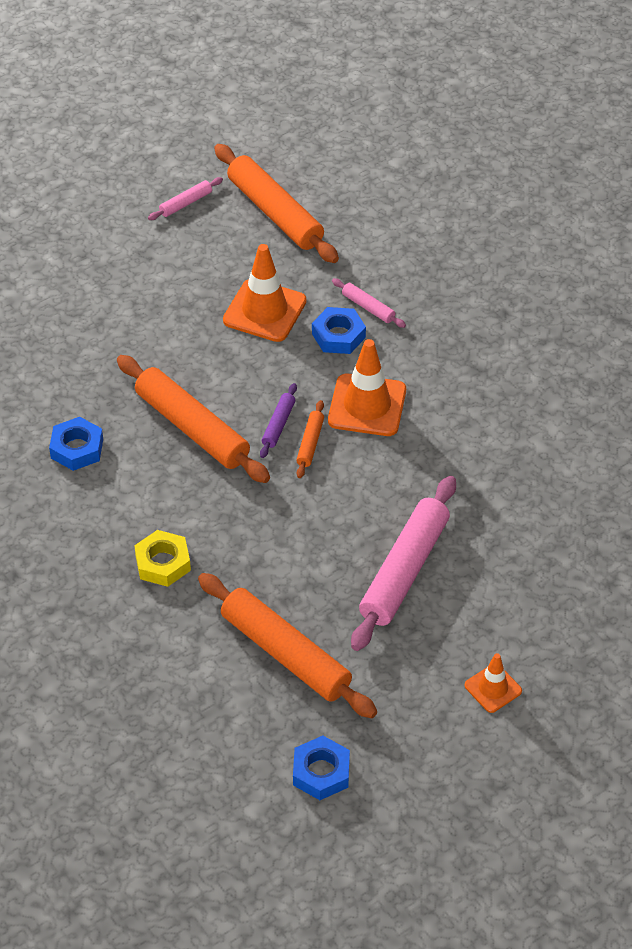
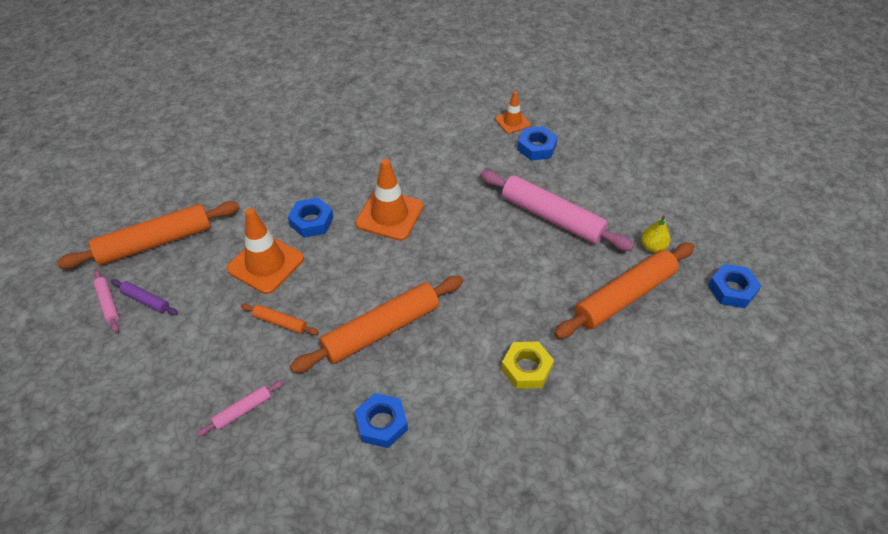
camera: 80 degrees left, 0 degrees up
purple rolling pin [260,383,297,458] -> purple rolling pin moved to [111,279,178,315]
orange rolling pin [296,400,324,478] -> orange rolling pin moved to [241,303,319,335]
pink rolling pin [332,278,406,328] -> pink rolling pin moved to [196,380,284,436]
orange traffic cone [465,653,522,713] -> orange traffic cone moved to [495,91,530,134]
none -> blue nut [517,126,558,161]
none -> yellow pear [641,216,670,253]

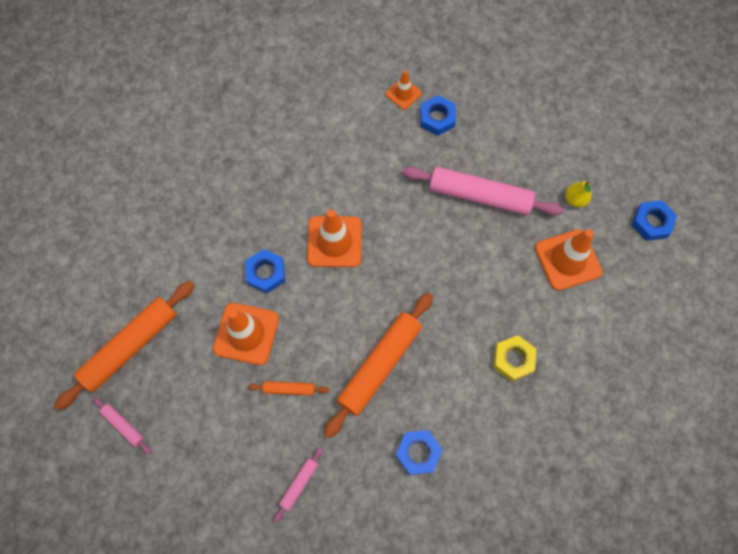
camera: 20 degrees left, 20 degrees up
purple rolling pin [111,279,178,315] -> none
orange rolling pin [554,243,695,339] -> orange traffic cone [535,229,602,291]

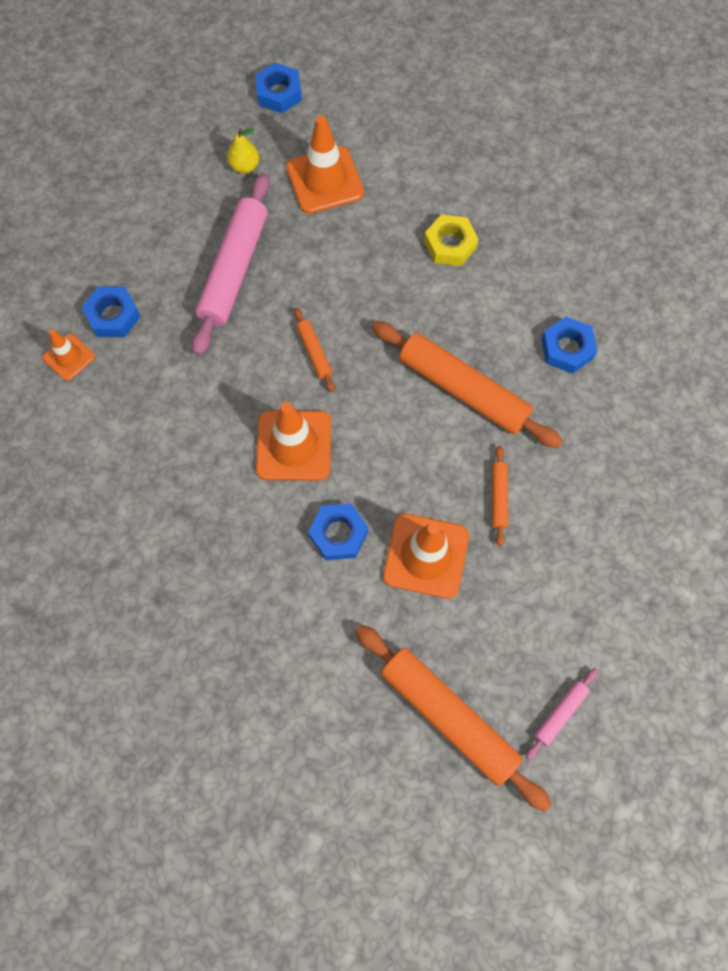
camera: 90 degrees left, 0 degrees up
pink rolling pin [274,446,323,523] -> none
none -> orange rolling pin [294,308,335,392]

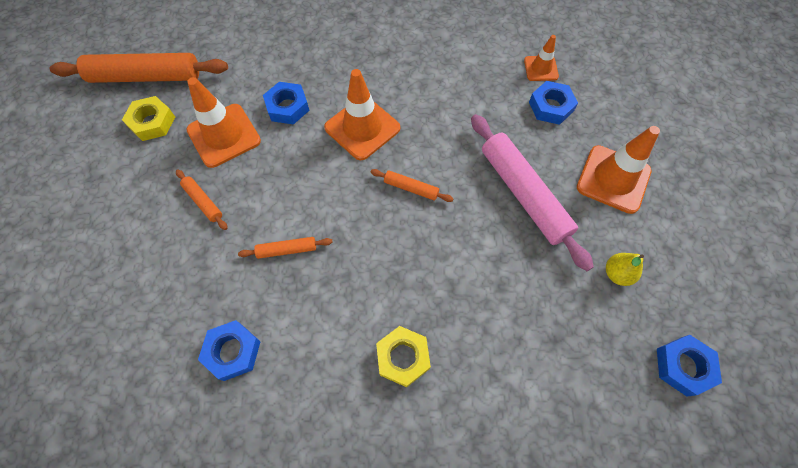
camera: 135 degrees right, 5 degrees down
orange traffic cone [286,115,364,214] -> orange traffic cone moved to [577,126,660,214]
orange rolling pin [372,321,563,448] -> orange rolling pin [238,237,333,259], size x0.45
pink rolling pin [526,668,598,760] -> none
none -> yellow nut [122,96,175,141]

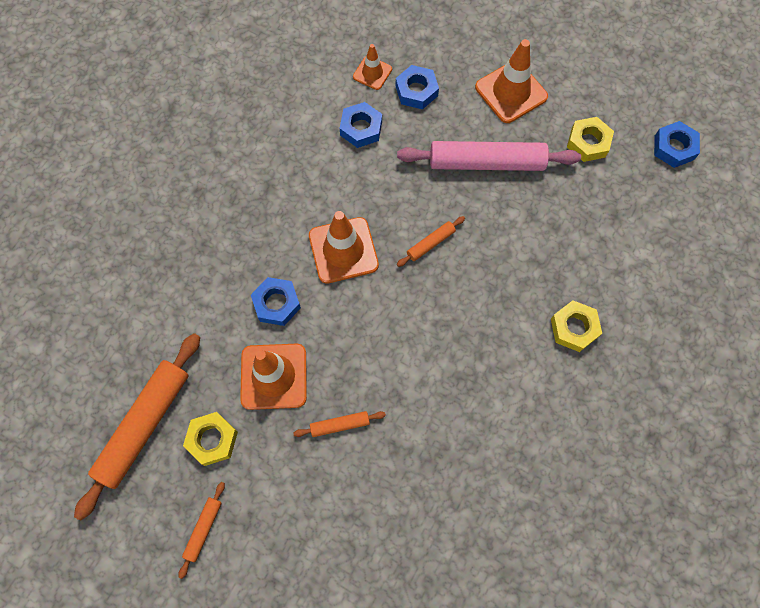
camera: 60 degrees left, 5 degrees up
blue nut [198,320,261,381] -> blue nut moved to [340,102,382,148]
orange rolling pin [238,237,333,259] -> orange rolling pin moved to [179,482,225,579]
yellow pear [606,253,644,286] -> yellow nut [567,117,614,162]

